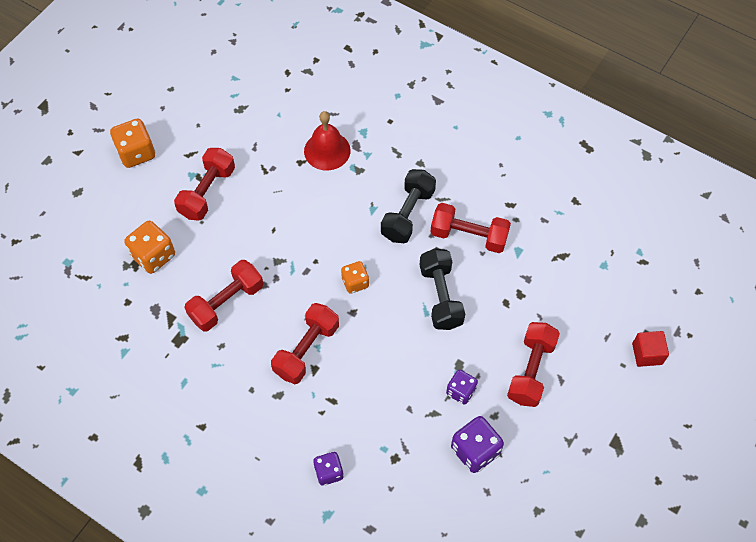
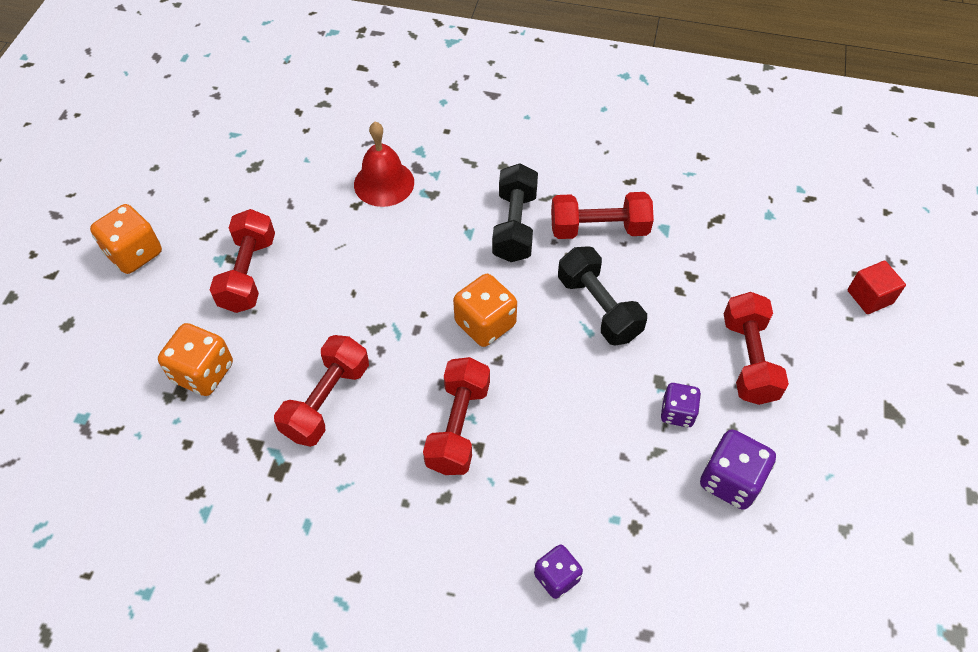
camera: 20 degrees left, 5 degrees down
orange dice [341,261,369,294] -> orange dice [453,274,517,347], size x1.57

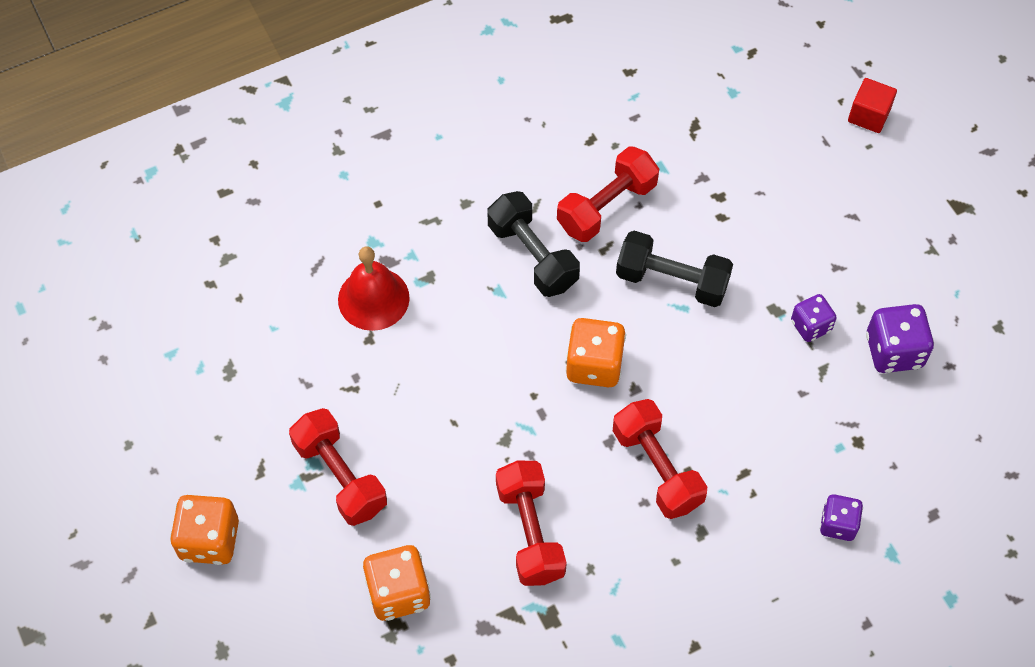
camera: 40 degrees left, 5 degrees up
red dumbbell [724,292,789,405] -> none

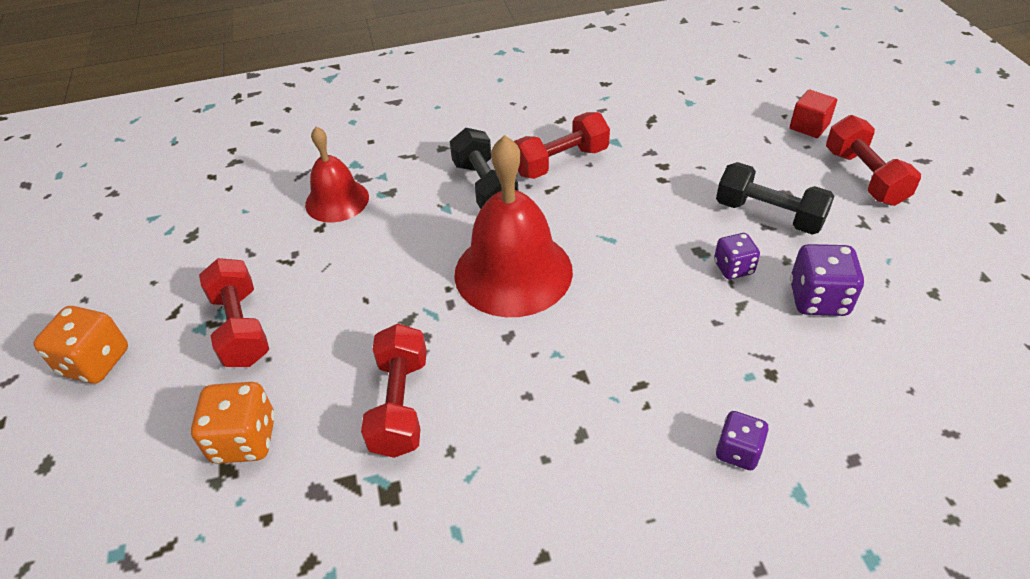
camera: 15 degrees right, 15 degrees down
orange dice [565,318,626,387] -> red bell [454,135,573,317]
red dumbbell [613,399,707,519] -> red dumbbell moved to [826,115,921,206]
black dumbbell [616,231,733,307] -> black dumbbell moved to [716,162,834,234]

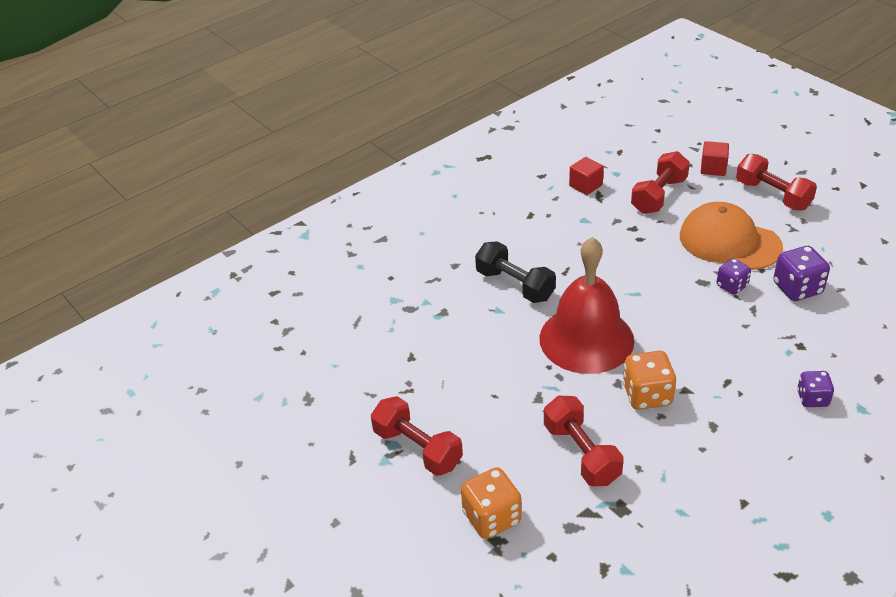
camera: 25 degrees left, 5 degrees down
orange dice [33,306,128,384] -> orange dice moved to [623,351,676,410]
red bell [305,127,369,223] -> none
red dumbbell [514,112,610,179] -> red dumbbell moved to [631,151,690,214]
black dumbbell [716,162,834,234] -> orange cap [680,202,783,270]
none -> red cube [569,157,604,195]

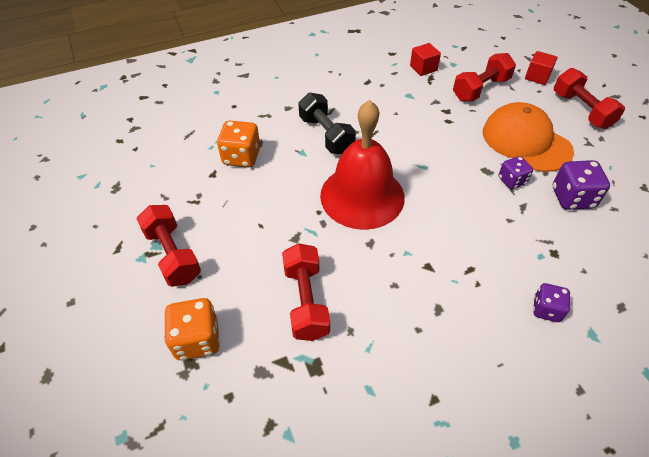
camera: 15 degrees right, 10 degrees up
orange dice [623,351,676,410] -> orange dice moved to [217,120,260,167]

